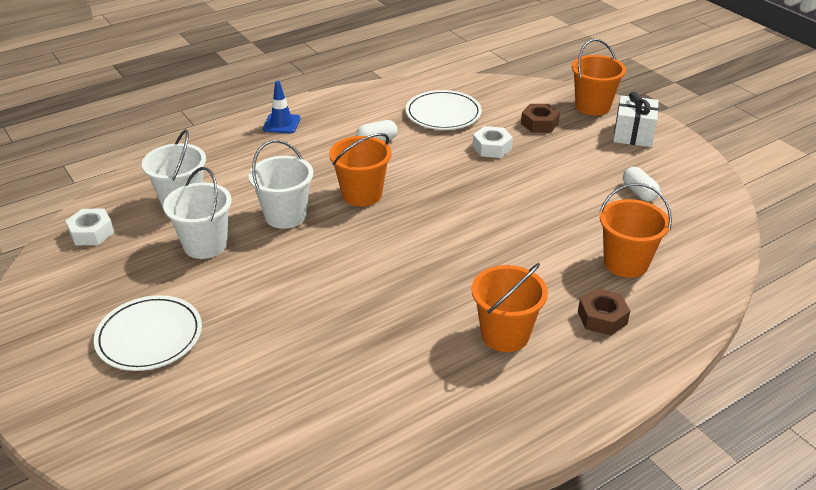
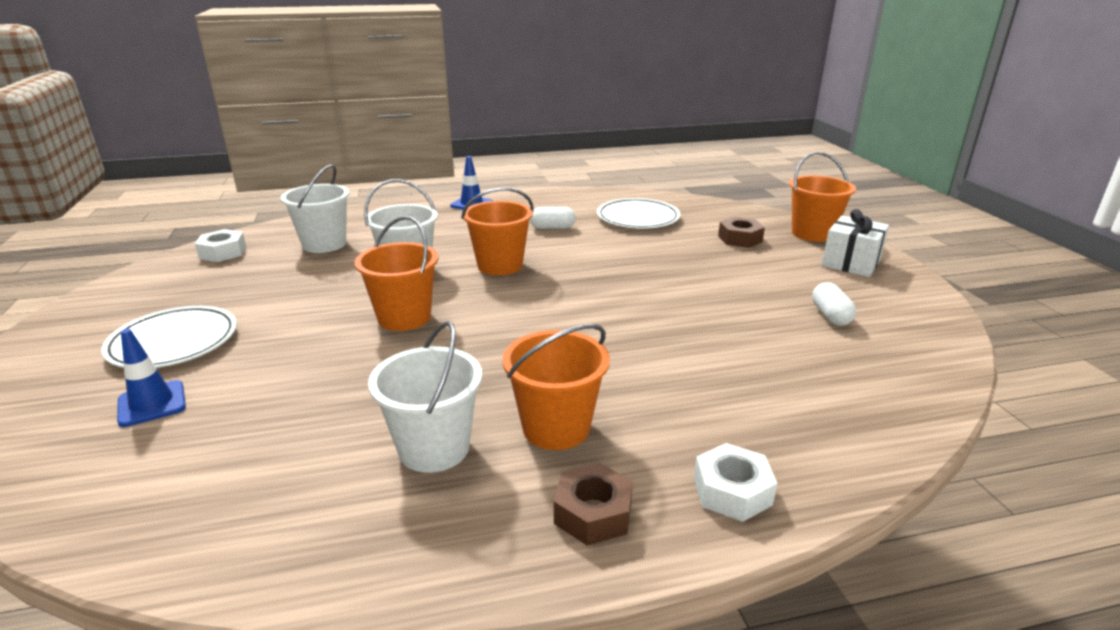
camera: 20 degrees right, 10 degrees down
white bucket [163,167,232,259] -> white bucket moved to [368,321,482,473]
white nut [473,126,513,158] -> white nut moved to [694,443,777,522]
brown nut [578,288,630,336] -> brown nut moved to [554,463,633,545]
orange bucket [600,183,672,278] -> orange bucket moved to [355,216,439,331]
none -> blue traffic cone [117,329,186,427]

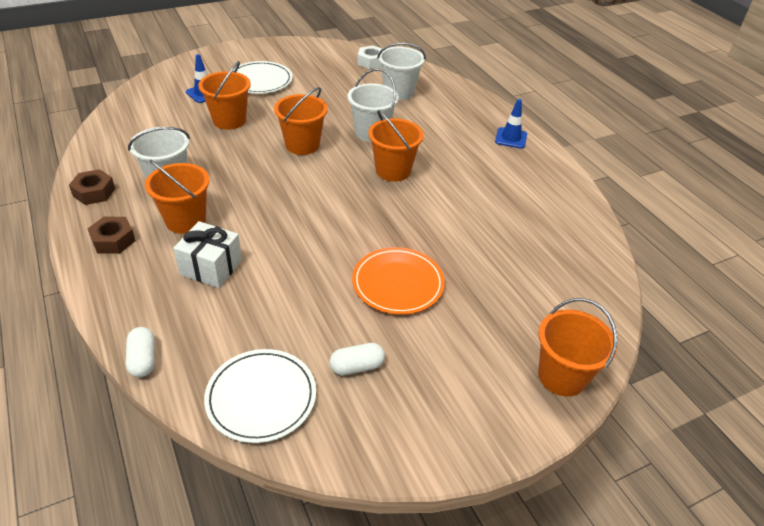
camera: 75 degrees right, 15 degrees up
white capsule [530,207,576,229] -> white capsule moved to [126,327,155,377]
white plate [597,198,680,229] -> white plate moved to [204,349,316,443]
white nut [694,443,777,522] -> none
brown nut [718,217,765,248] -> brown nut moved to [69,169,115,205]
white gift [822,209,889,277] -> white gift moved to [173,221,242,288]
none -> orange bucket [198,61,251,130]
none -> orange plate [352,247,445,315]

